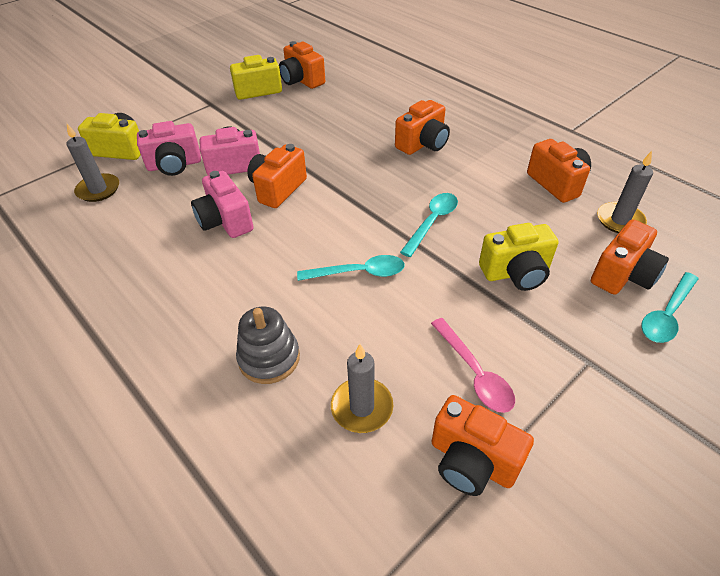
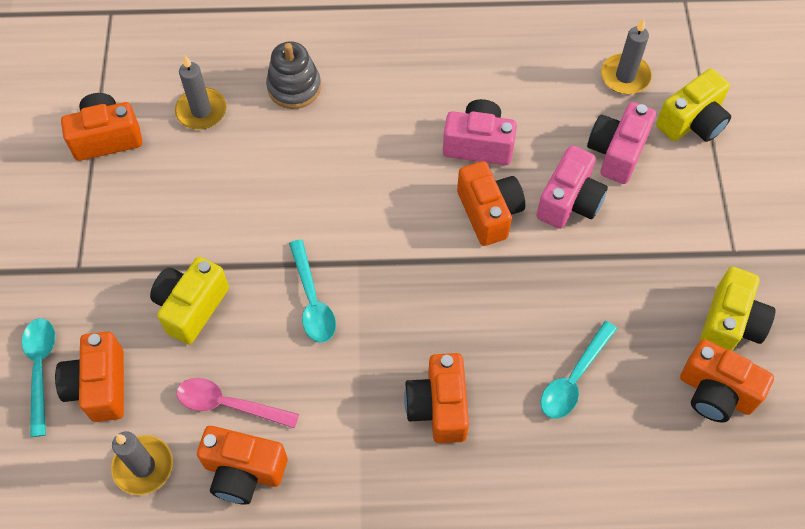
camera: 130 degrees right, 15 degrees up
orange camera [279,41,325,89] -> orange camera turned 150 degrees counterclockwise [680,339,774,423]
turquoise spoon [297,255,405,281] -> turquoise spoon moved to [541,321,617,419]
pink spoon [431,318,515,413] -> pink spoon moved to [176,378,299,428]

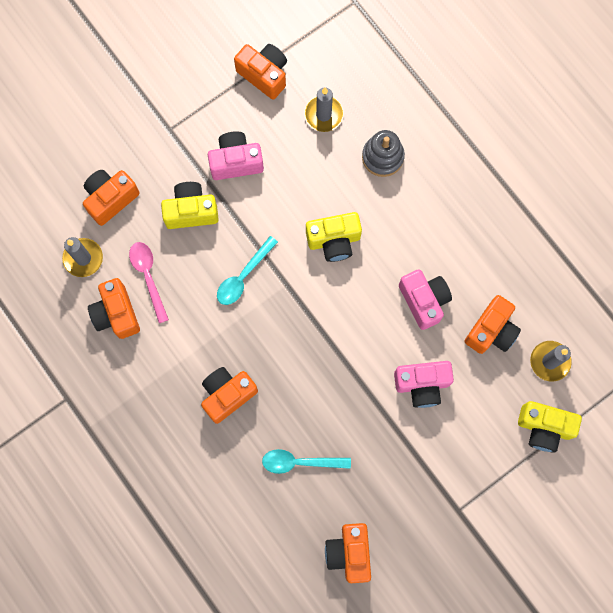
camera: 55 degrees right, 15 degrees up
turquoise spoon [22,318,55,437] -> none
orange camera [457,161,525,246] -> orange camera moved to [465,295,521,354]
pink camera [587,102,656,184] -> pink camera moved to [208,131,264,180]
yellow camera [700,267,775,351] -> yellow camera moved to [306,212,362,262]

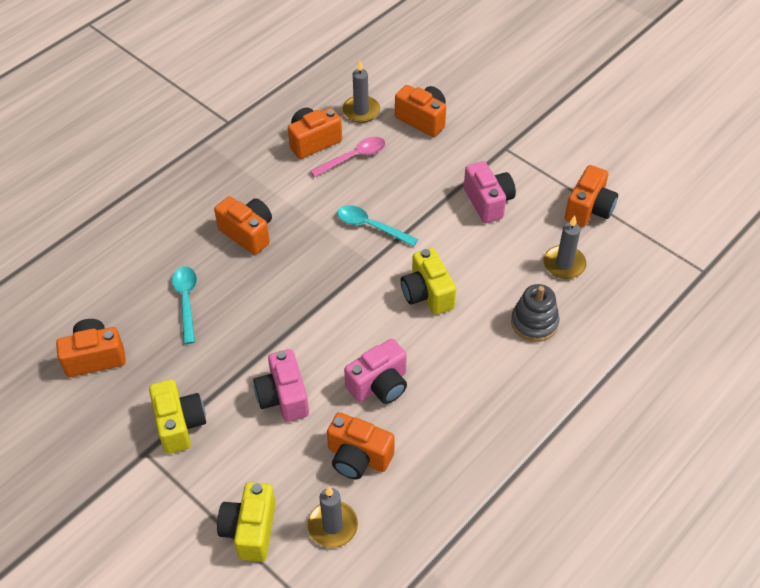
camera: 80 degrees right, 25 degrees down
yellow camera [161,182,219,229] -> yellow camera moved to [149,379,206,454]

